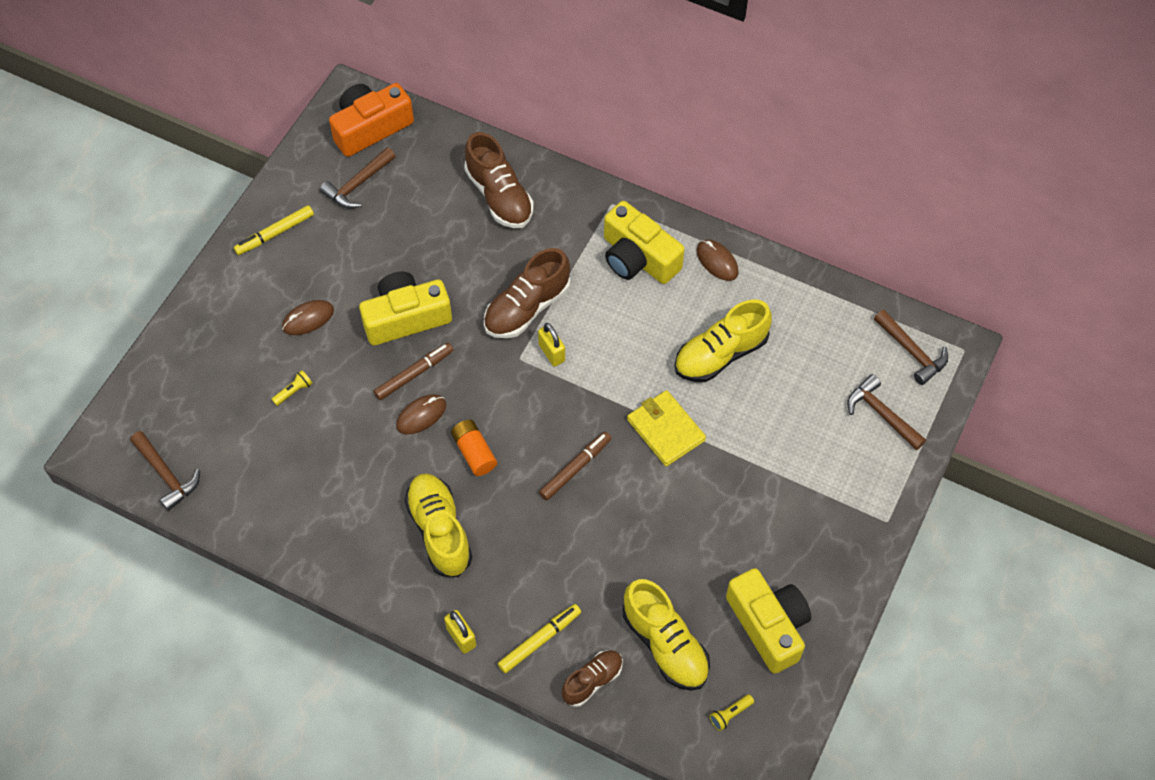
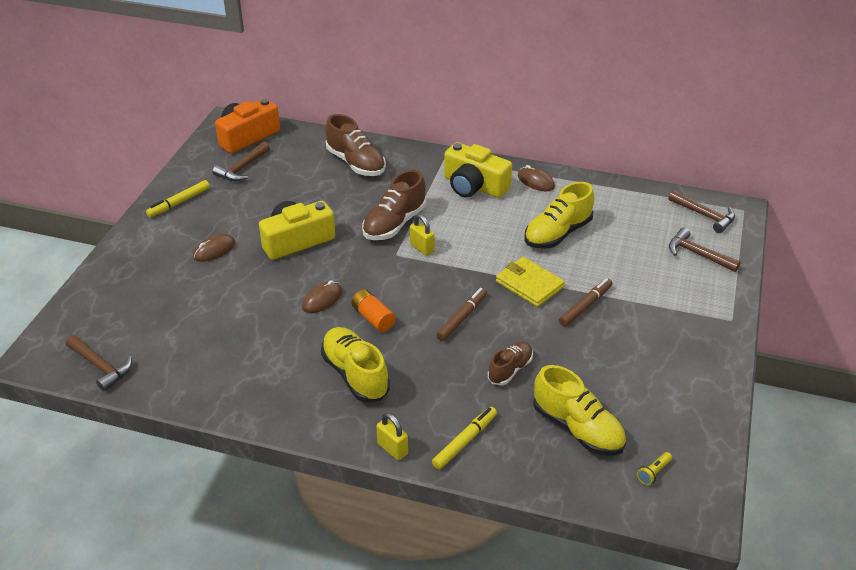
camera: 10 degrees left, 20 degrees down
yellow flashlight [272,370,312,406] -> none
brown marker [374,343,453,400] -> brown marker moved to [559,278,613,327]
brown shoe [562,650,623,707] -> brown shoe moved to [488,342,533,385]
yellow camera [726,568,811,674] -> none

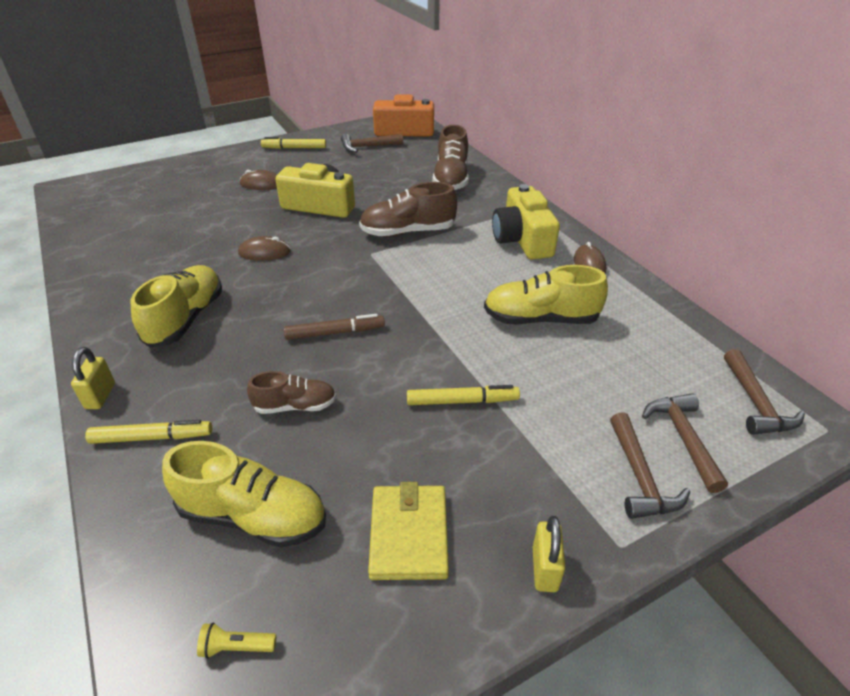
camera: 45 degrees right, 0 degrees up
brown hammer [66,335,132,391] -> brown hammer moved to [610,412,690,519]
orange battery [351,289,396,332] -> none
yellow padlock [410,214,435,256] -> yellow padlock moved to [533,516,565,592]
yellow wallet [496,257,565,307] -> yellow wallet moved to [368,482,449,580]
yellow shoe [533,365,626,455] -> yellow shoe turned 75 degrees counterclockwise [162,441,326,548]
brown marker [559,278,613,327] -> yellow marker [407,385,520,405]

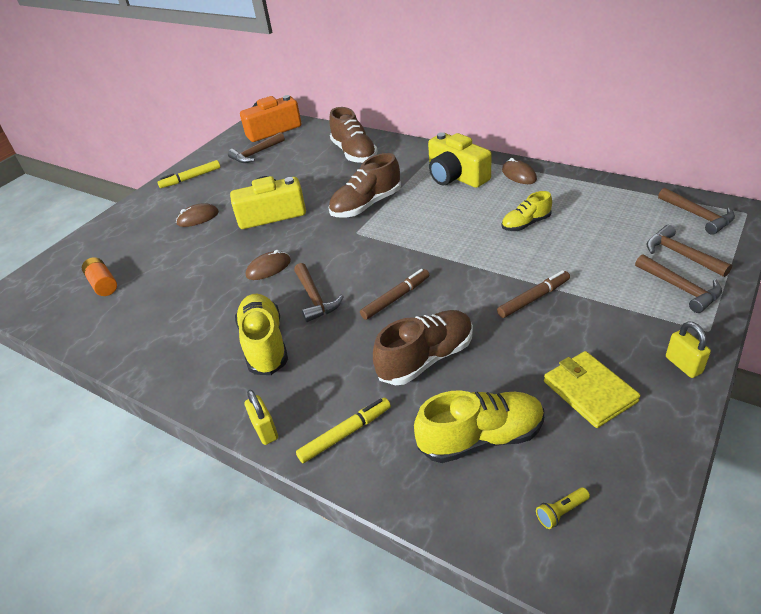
camera: 25 degrees left, 0 degrees up
brown shoe [247,371,336,414] -> brown shoe [373,310,473,385], size x1.63
yellow marker [407,385,520,405] -> brown marker [497,270,570,318]
yellow shoe [484,265,608,325] -> yellow shoe [502,191,552,231], size x0.61
none -> orange battery [82,257,117,296]
none -> brown hammer [294,263,344,322]

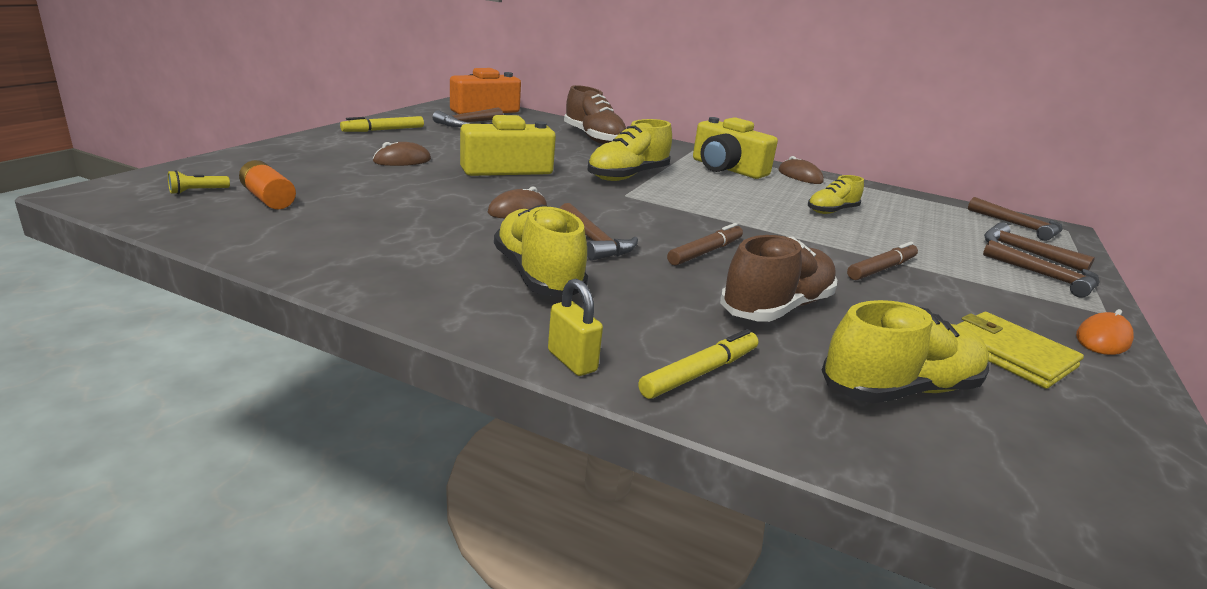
camera: 15 degrees left, 15 degrees down
brown shoe [328,153,401,218] -> yellow shoe [587,119,672,181]
yellow flashlight [536,487,590,529] -> yellow flashlight moved to [168,170,230,194]
yellow padlock [666,321,711,378] -> orange mouse [1076,309,1134,355]

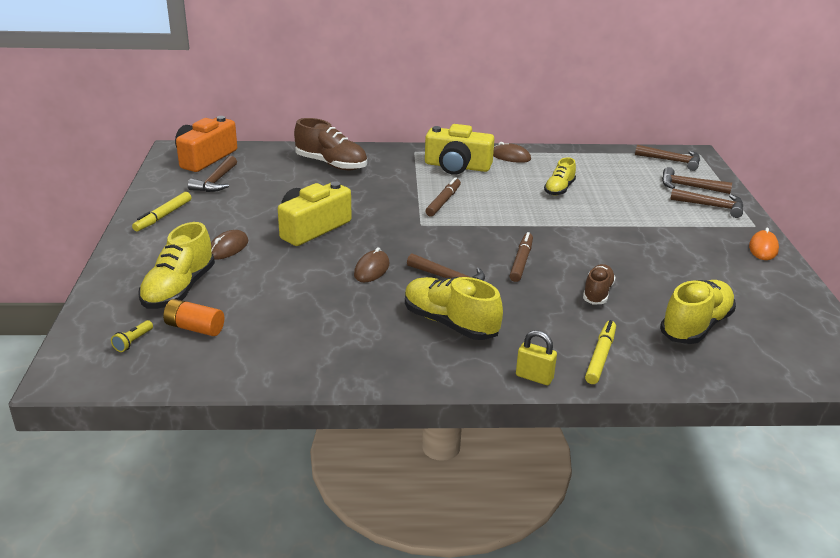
camera: 25 degrees left, 5 degrees up
yellow shoe [587,119,672,181] -> yellow shoe moved to [138,222,215,309]
brown shoe [720,235,837,322] -> brown shoe [583,264,616,305], size x0.61
brown marker [847,242,918,280] -> brown marker moved to [426,177,461,216]
yellow wallet [957,312,1084,389] -> none

